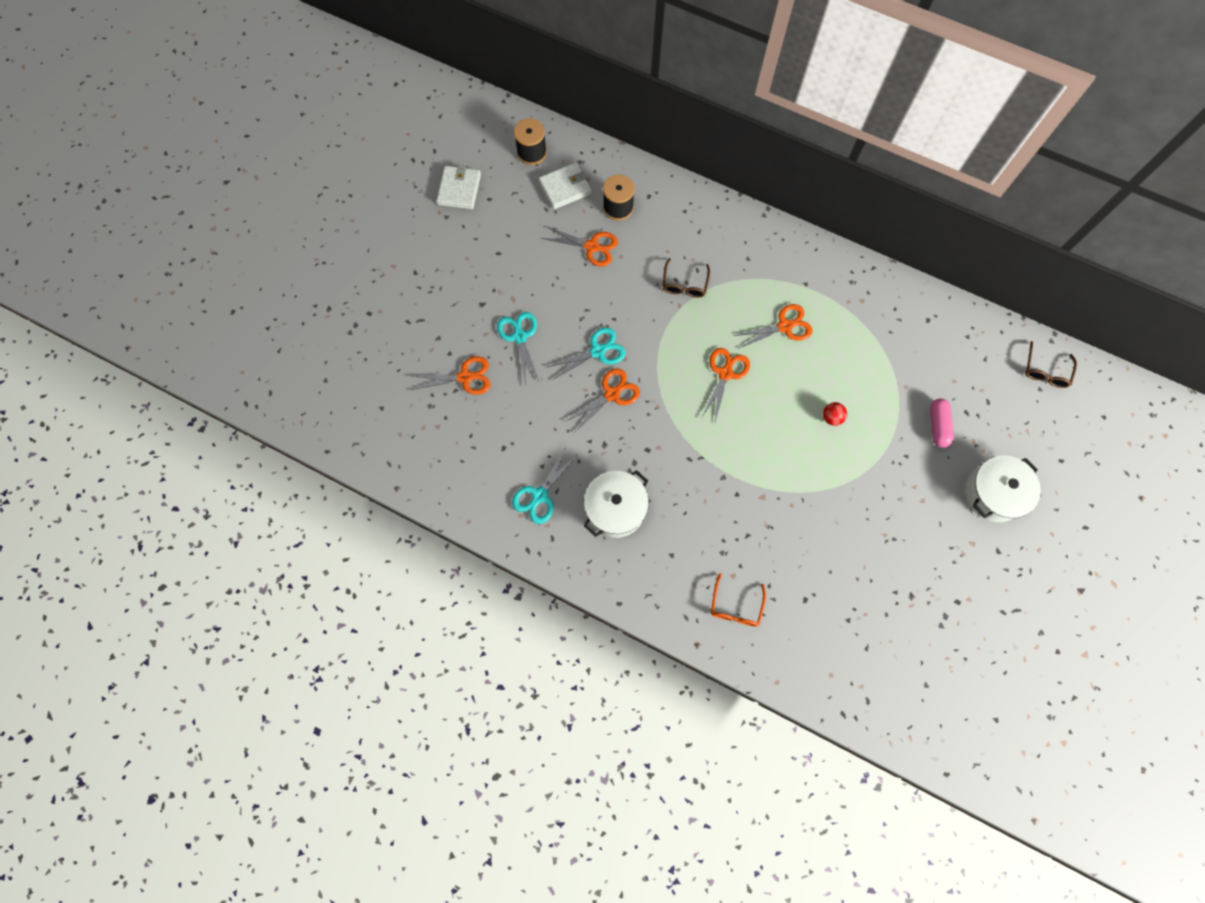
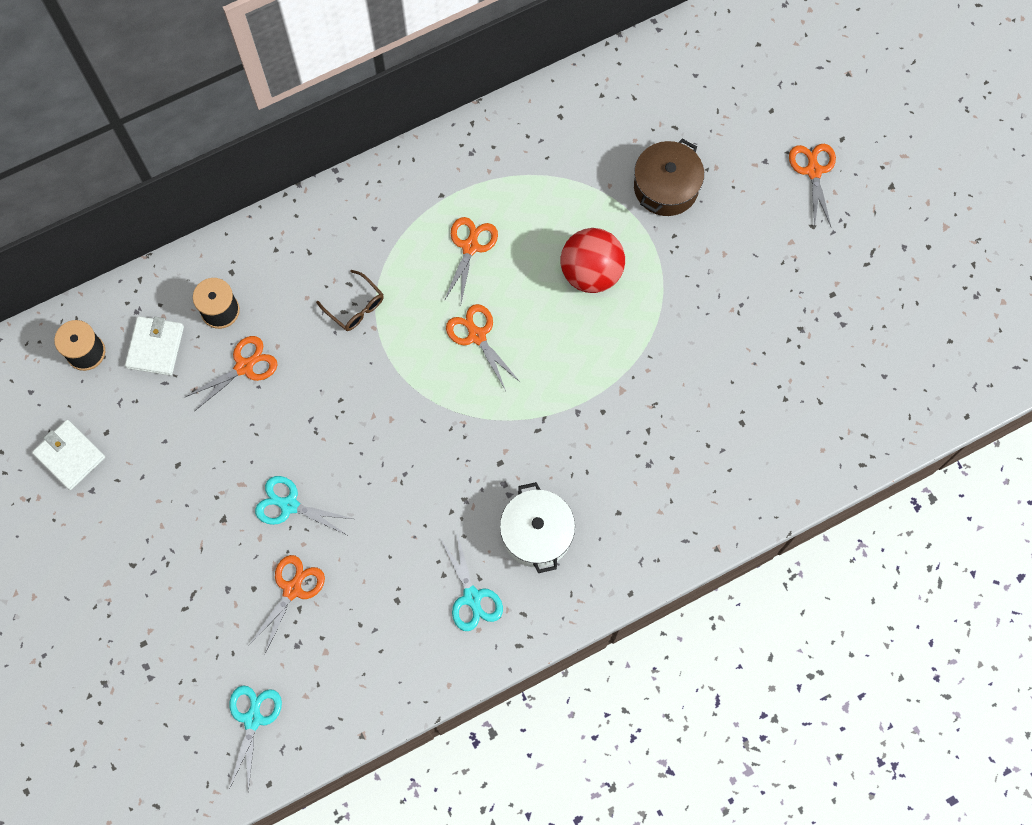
camera: 55 degrees left, 0 degrees up
turquoise scissors [547,327,626,380] -> turquoise scissors moved to [229,685,282,792]
orange scissors [564,368,640,432] -> orange scissors moved to [789,144,836,228]
orange glasses [711,573,766,626] -> none
red ball [823,402,847,426] -> red ball [560,228,625,293], size x2.38
pink capsule [930,398,954,448] -> brown pot [634,139,704,216]
white pot [965,456,1041,522] -> none
brown glasses [1025,341,1077,388] -> none

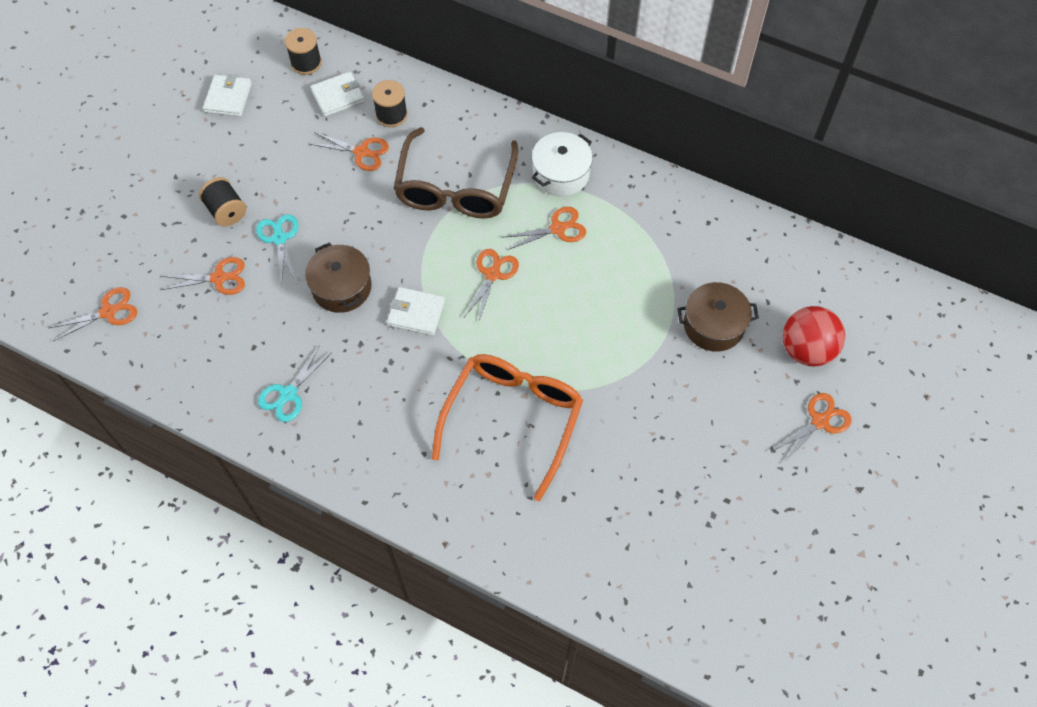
camera: 55 degrees right, 10 degrees down
turquoise scissors [229,685,282,792] -> orange scissors [49,287,137,341]
brown glasses [316,270,384,331] -> brown glasses [394,127,518,219], size x2.41
white pot [500,482,575,573] -> white pot moved to [532,132,593,196]
red ball [560,228,625,293] -> red ball moved to [783,306,845,366]
none -> black spool [199,177,247,227]
none -> brown pot [305,242,372,313]
none -> white wallet [387,287,445,336]
none -> orange glasses [432,354,583,501]

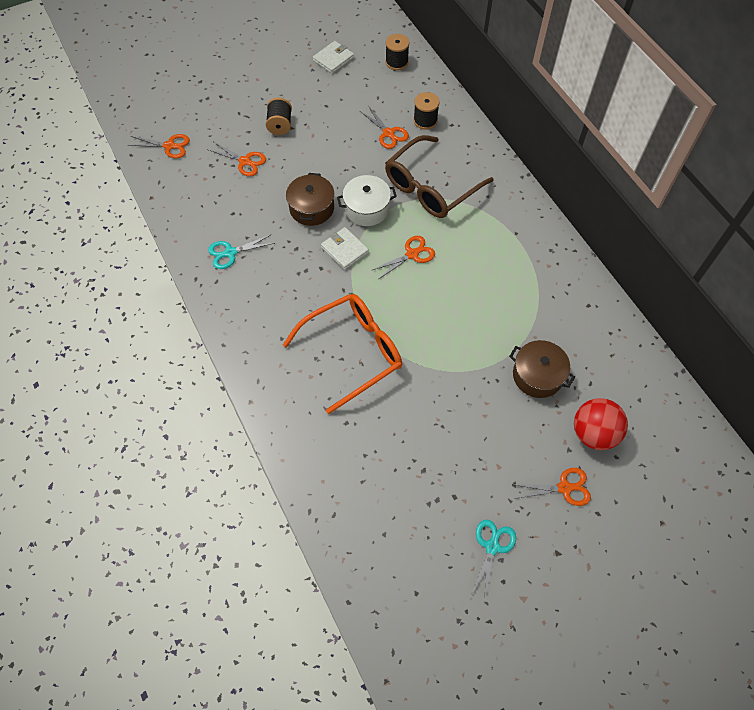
camera: 35 degrees right, 0 degrees up
turquoise scissors [256,214,298,287] -> turquoise scissors moved to [471,519,516,599]
white wallet [310,72,365,117] -> none
orange scissors [502,207,586,250] -> none
white pot [532,132,593,196] -> white pot moved to [337,175,397,226]

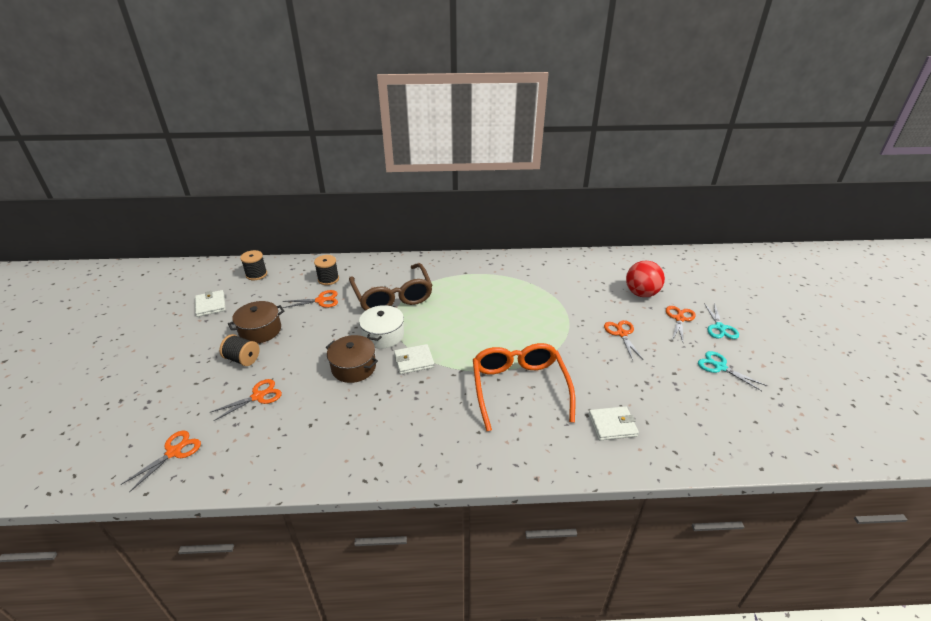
camera: 65 degrees left, 25 degrees down
turquoise scissors [208,234,275,269] -> turquoise scissors moved to [704,303,739,339]
orange scissors [373,236,435,279] -> orange scissors moved to [604,320,643,360]
brown pot [509,340,575,398] -> brown pot moved to [228,301,284,343]
none -> white wallet [589,406,639,441]

